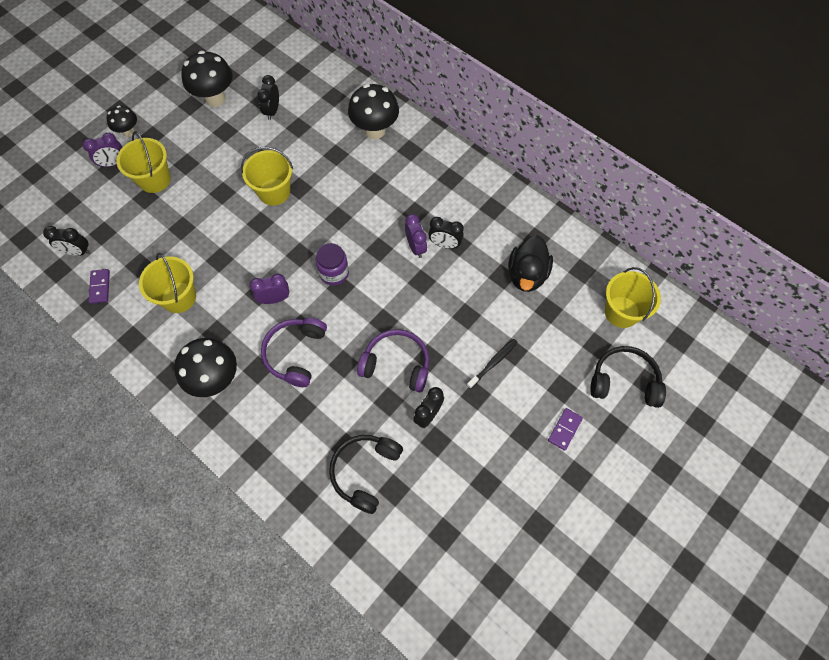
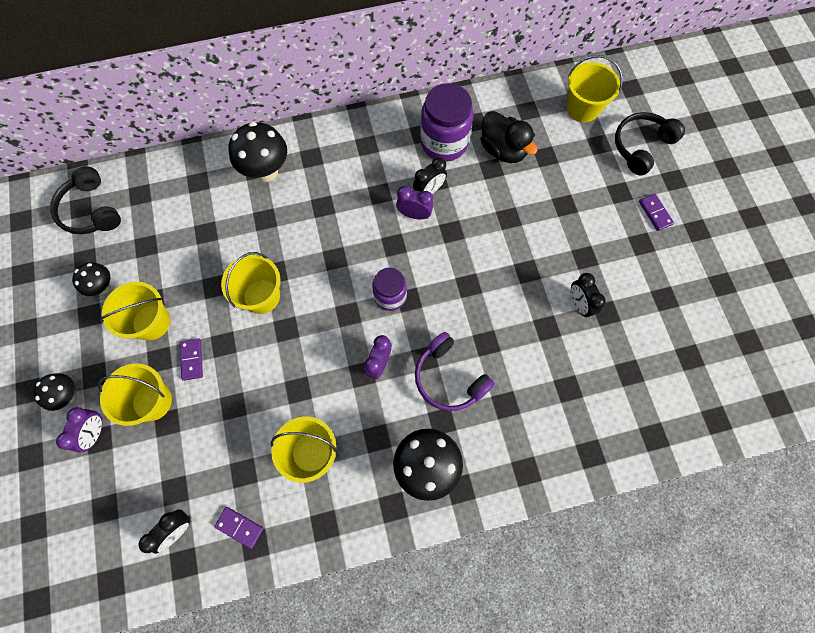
camera: 55 degrees left, 5 degrees up
black mushroom [181,51,232,107] -> black mushroom [72,262,111,296], size x0.58
black clock [257,75,279,120] -> none
black headphones [329,435,403,514] -> black headphones moved to [50,166,121,234]
purple headphones [357,329,429,393] -> none
black toothbrush [467,339,518,389] -> none
none -> yellow bucket [99,282,170,341]
none -> purple domino [180,338,203,381]
none -> purple jar [420,83,473,162]

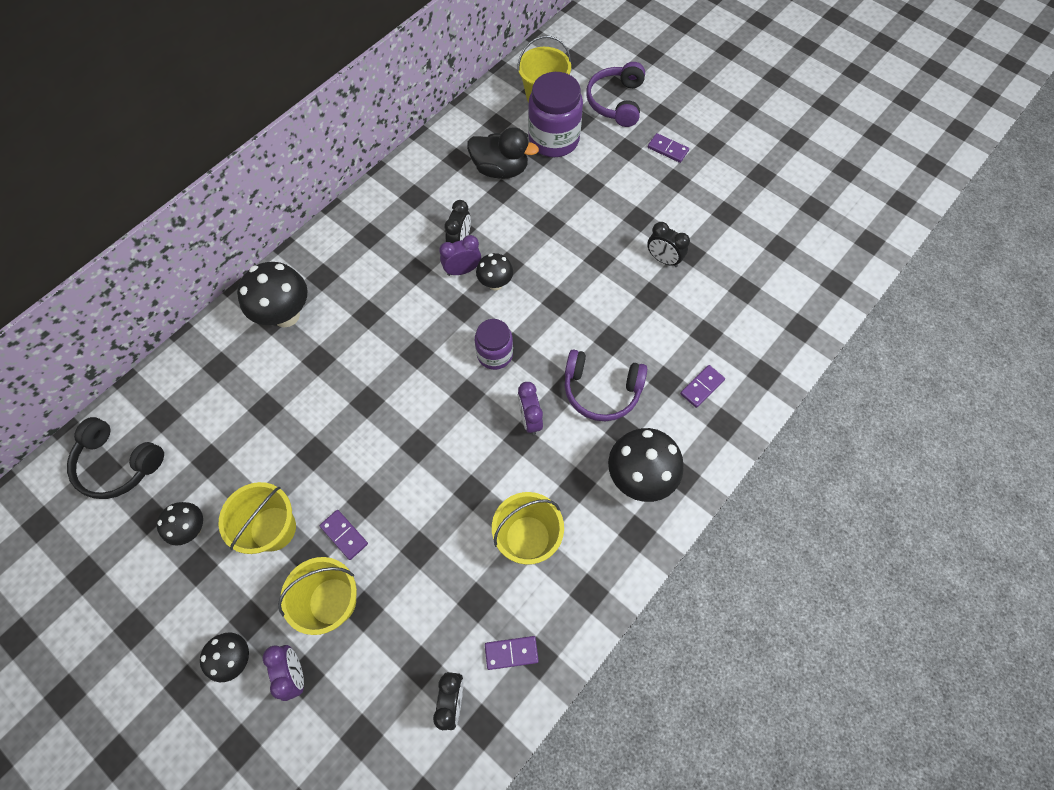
camera: 35 degrees left, 5 degrees down
yellow bucket [221,252,281,314] -> none
purple jar [420,83,473,162] -> purple jar moved to [528,72,583,157]
black headphones [615,112,685,176] -> purple headphones [586,62,645,127]
none -> black mushroom [476,253,513,291]
none -> purple domino [680,365,725,408]

